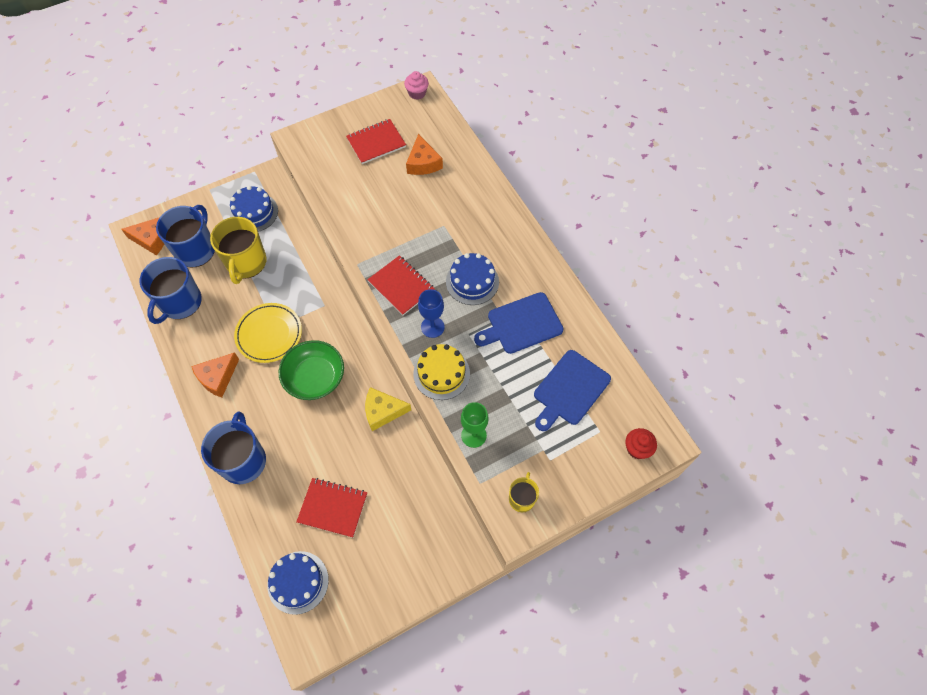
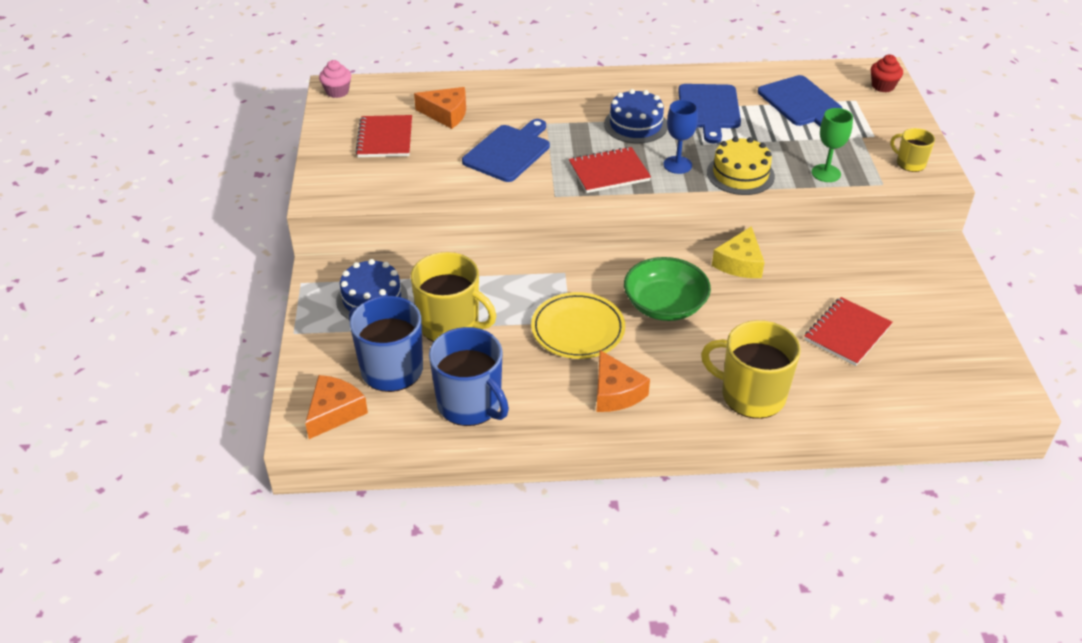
camera: 65 degrees left, 20 degrees down
blue mug [201,411,266,484] -> yellow mug [701,320,801,419]
blue cake [267,551,329,615] -> none
none -> blue cutting board [462,119,550,182]

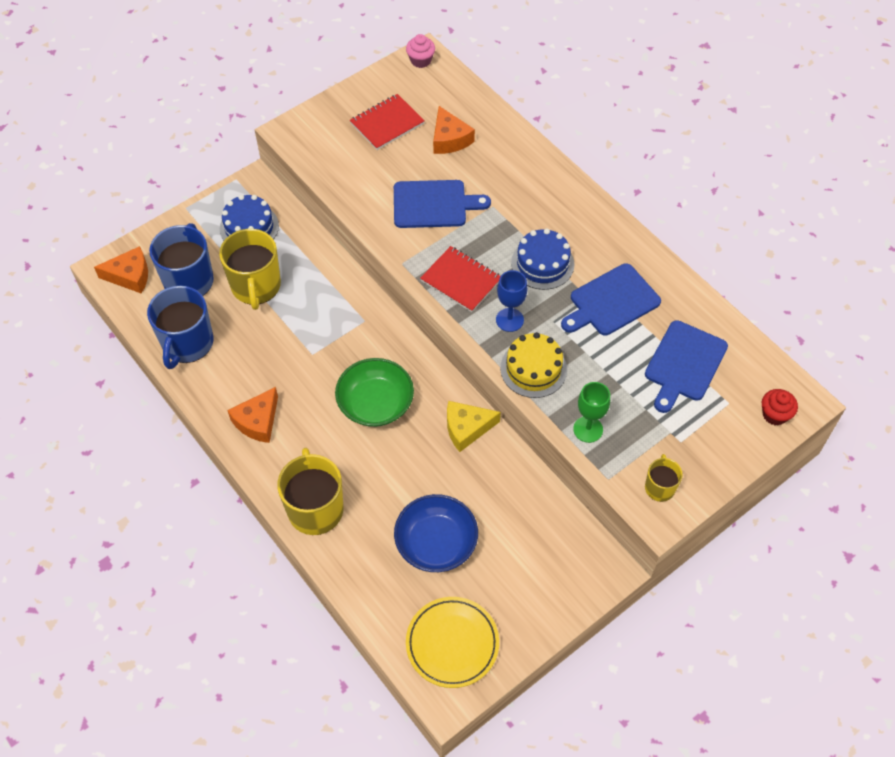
camera: 55 degrees right, 15 degrees up
yellow plate [531,292,625,359] -> yellow plate moved to [406,597,499,688]
red notebook [804,297,893,366] -> blue bowl [394,494,478,572]

